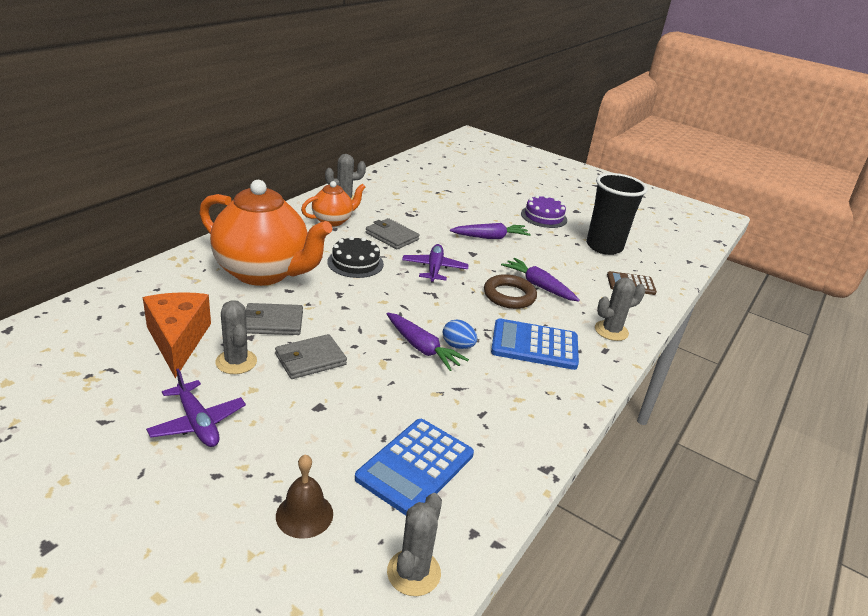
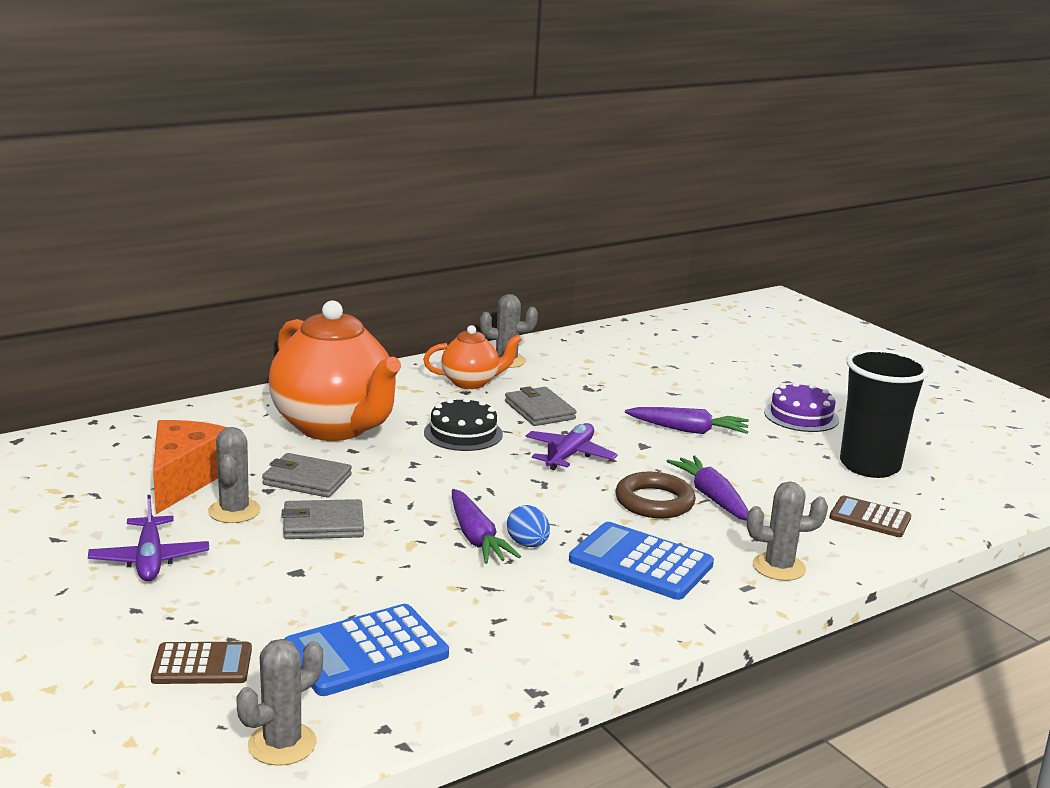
camera: 25 degrees right, 10 degrees down
brown bell [276,454,333,539] -> brown calculator [151,642,252,684]

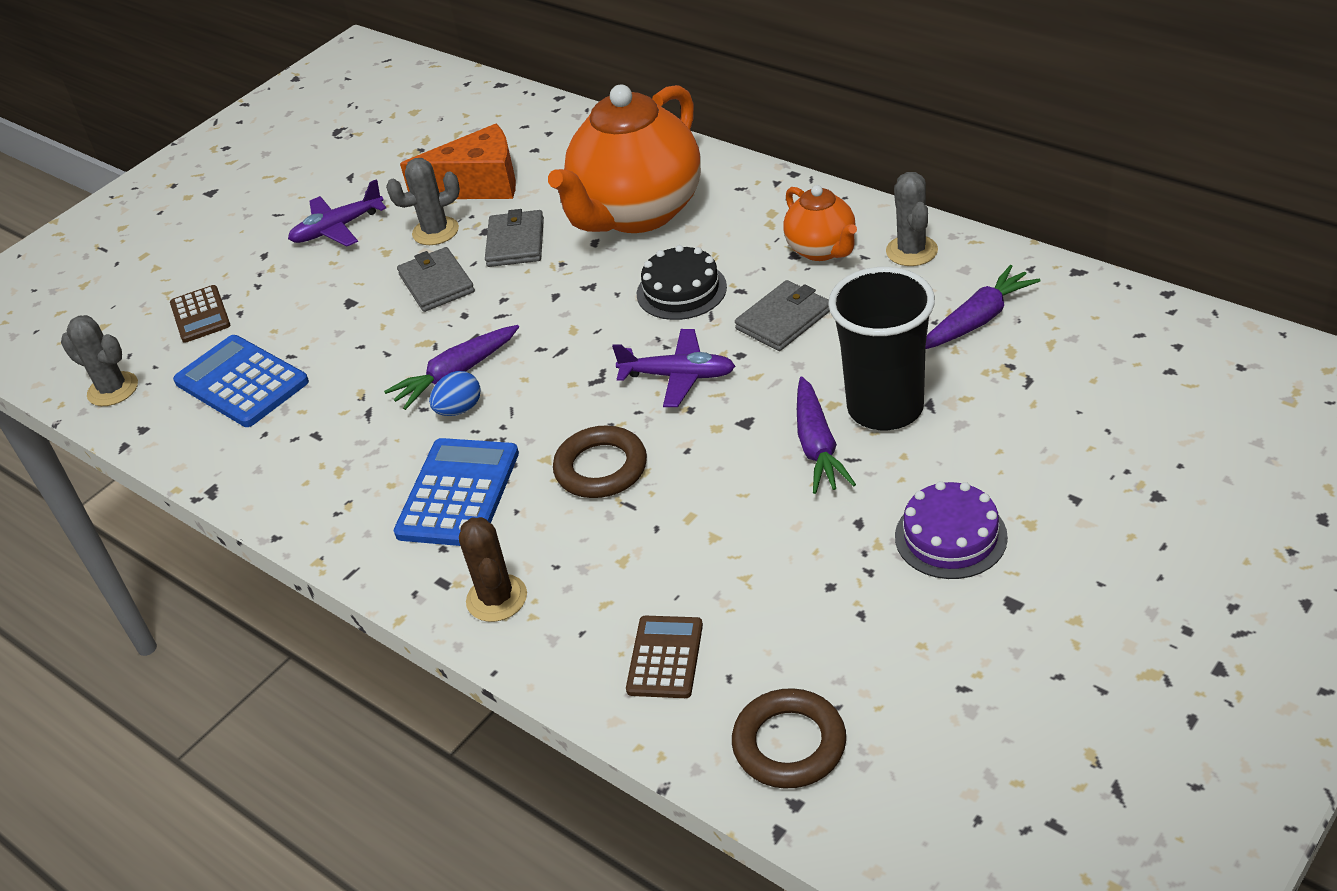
camera: 80 degrees right, 20 degrees up
purple carrot [667,456,749,521] -> purple carrot moved to [926,265,1041,349]
grey cactus [747,481,828,581] -> brown cactus [459,517,527,622]
black cup [840,349,929,478] -> black cup moved to [828,267,935,430]
none -> brown ring [732,688,846,789]

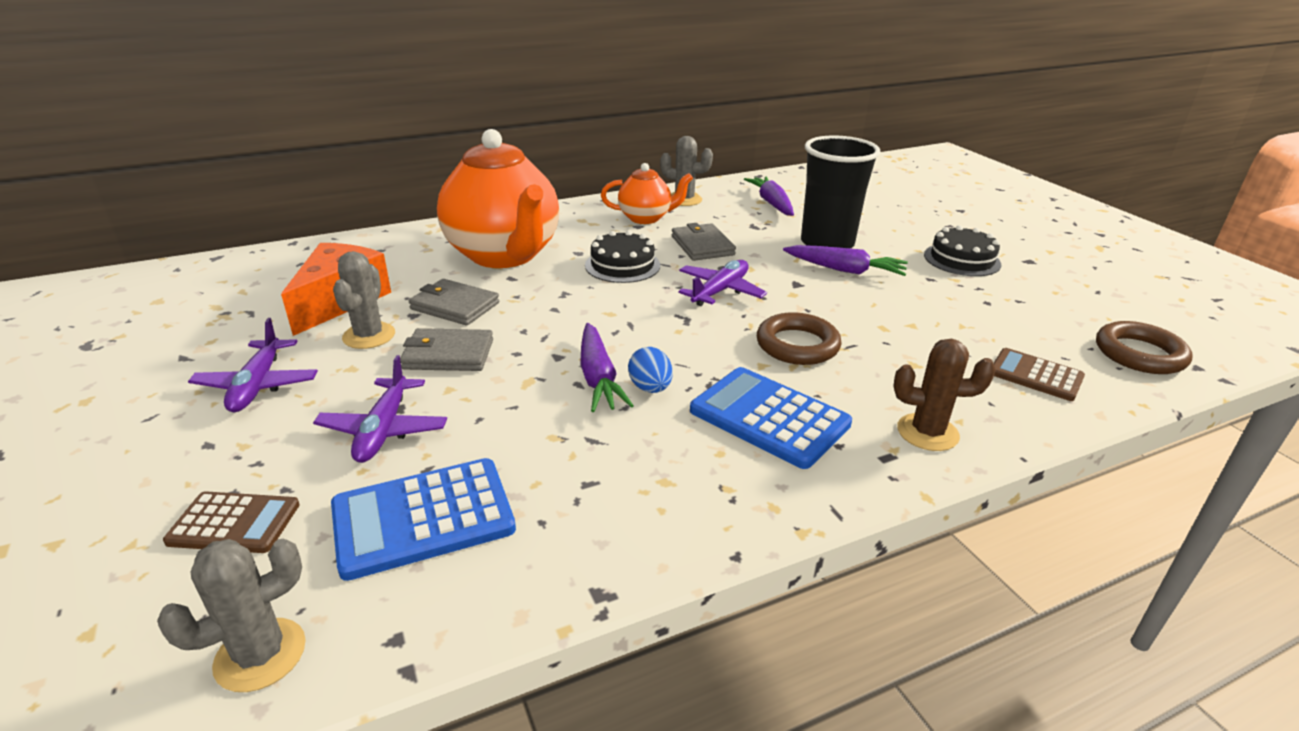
camera: 70 degrees left, 10 degrees down
purple cake [895,481,1008,579] -> black cake [924,225,1001,276]
none -> purple plane [313,355,447,463]

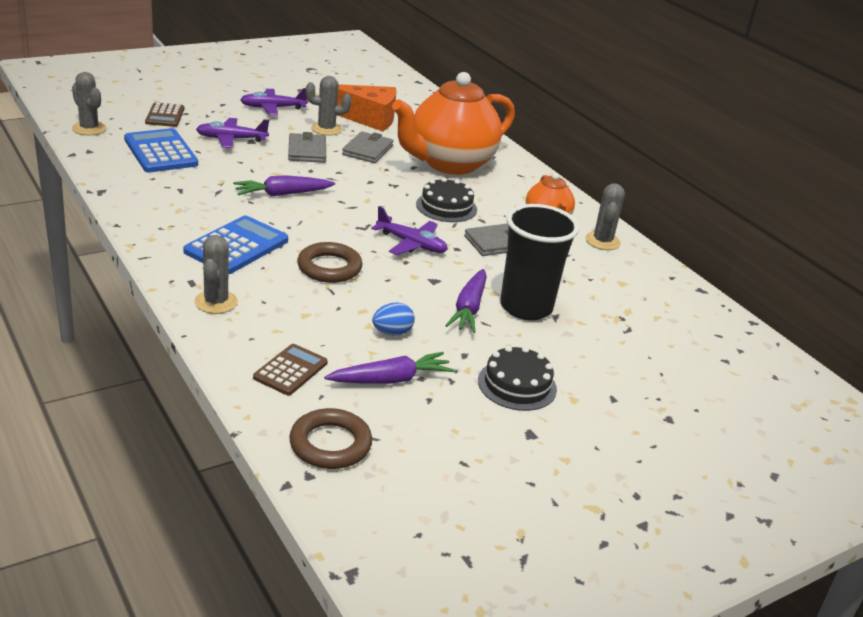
camera: 80 degrees right, 0 degrees up
blue egg [628,347,672,393] -> blue egg moved to [372,302,415,336]
purple carrot [744,177,794,216] -> purple carrot moved to [324,352,454,384]
brown cactus [893,339,996,451] -> grey cactus [194,235,238,314]

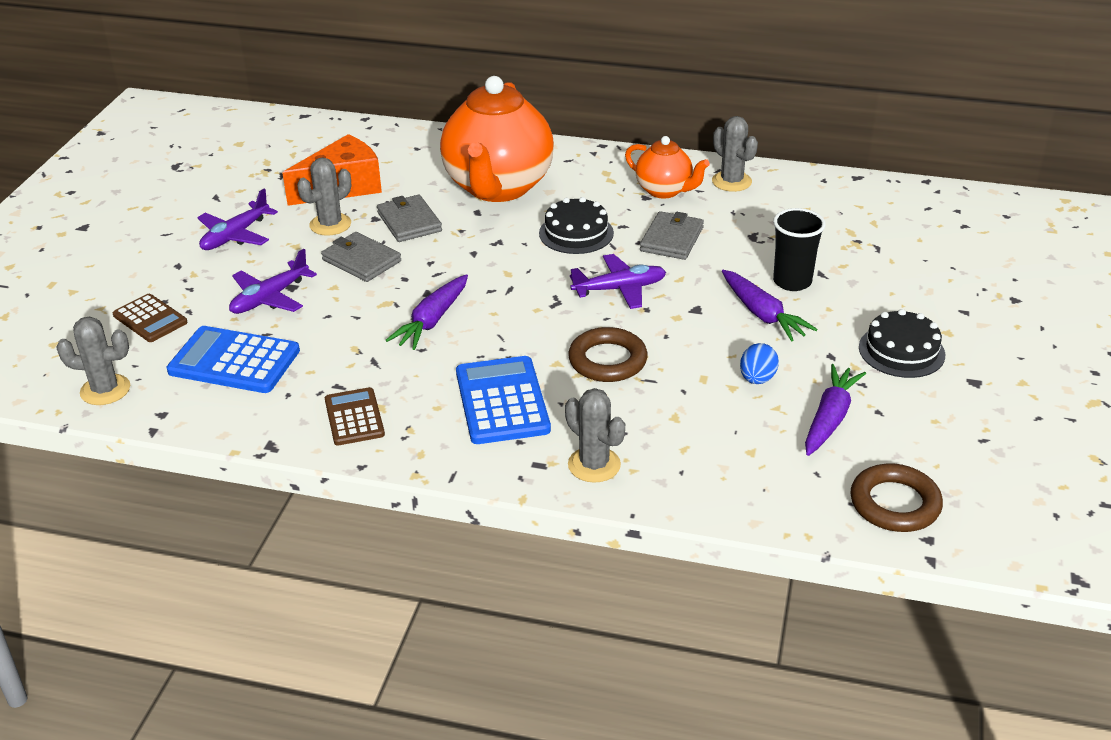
camera: 40 degrees left, 5 degrees up
brown calculator [253,344,328,395] -> brown calculator moved to [325,387,385,446]
black cup [500,204,579,320] -> black cup [773,208,826,291], size x0.65

